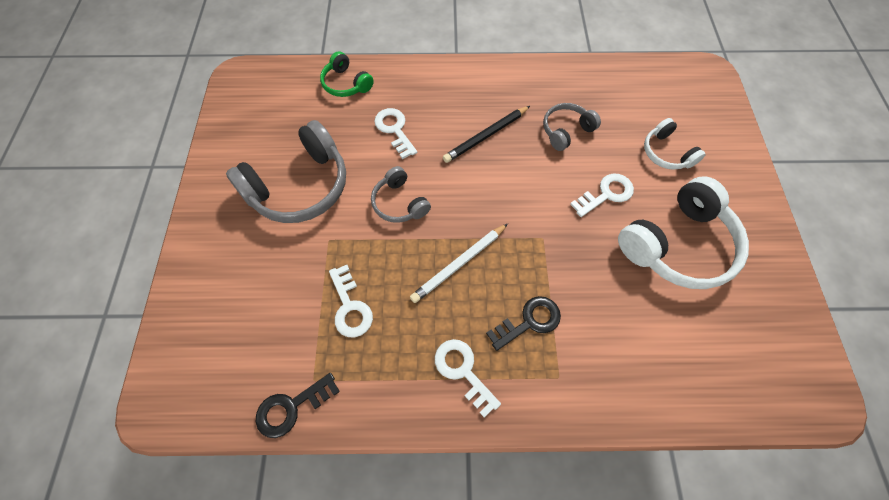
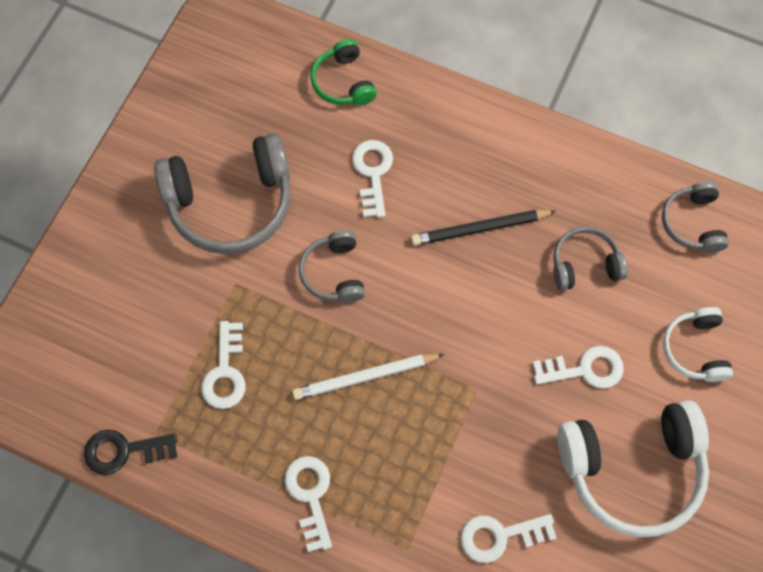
camera: 25 degrees right, 5 degrees up
black key [486,296,561,351] -> none
none -> white key [460,514,557,563]
none -> grey headphones [662,181,729,253]

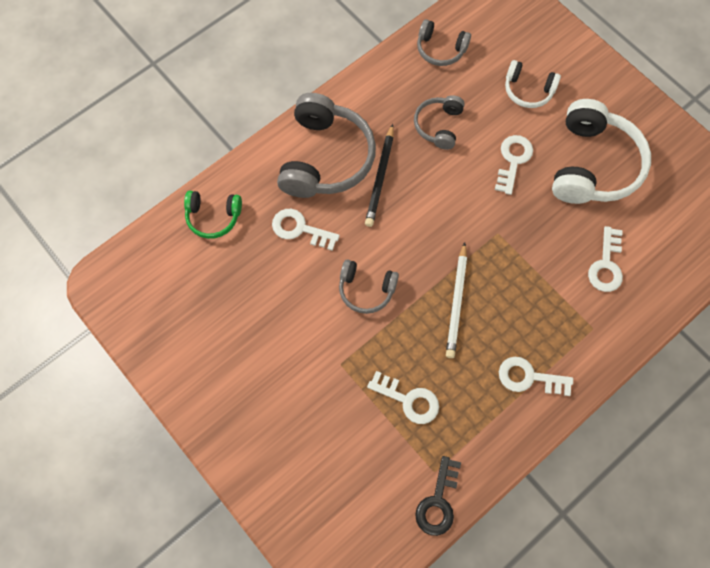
camera: 65 degrees left, 0 degrees up
grey headphones [154,133,291,254] -> grey headphones moved to [277,93,376,198]

